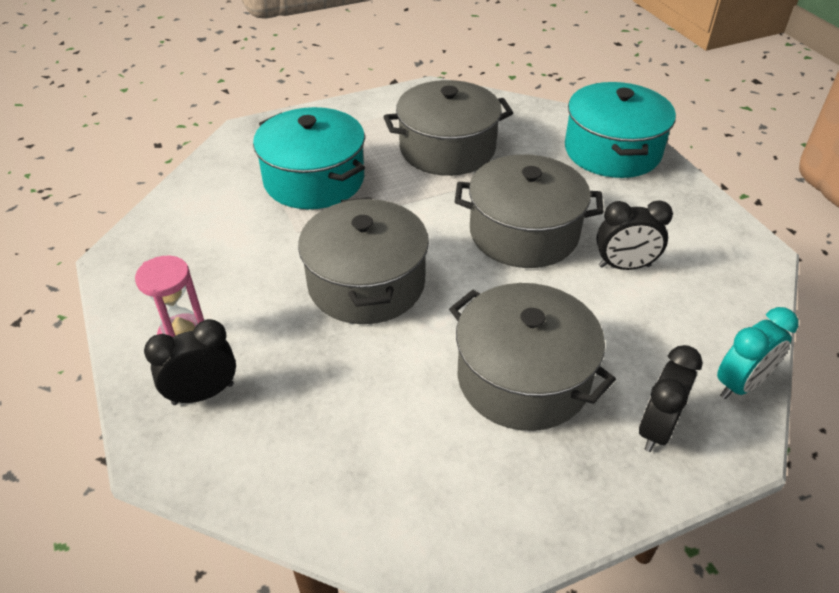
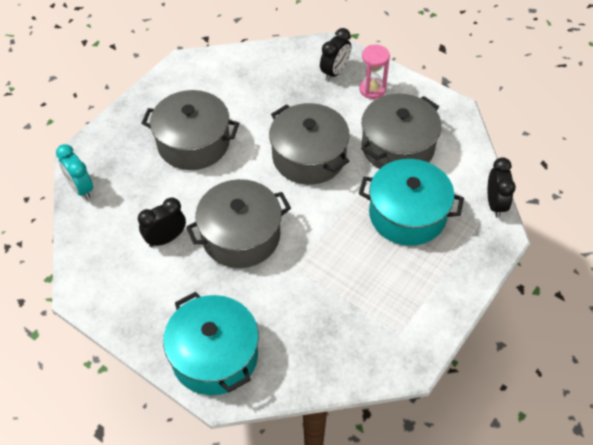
camera: 150 degrees right, 10 degrees up
grey pot [383,80,513,176] -> grey pot moved to [361,93,442,169]
black clock [639,345,703,452] -> black clock moved to [488,157,516,218]
turquoise clock [717,307,798,399] -> turquoise clock turned 60 degrees counterclockwise [56,144,93,199]

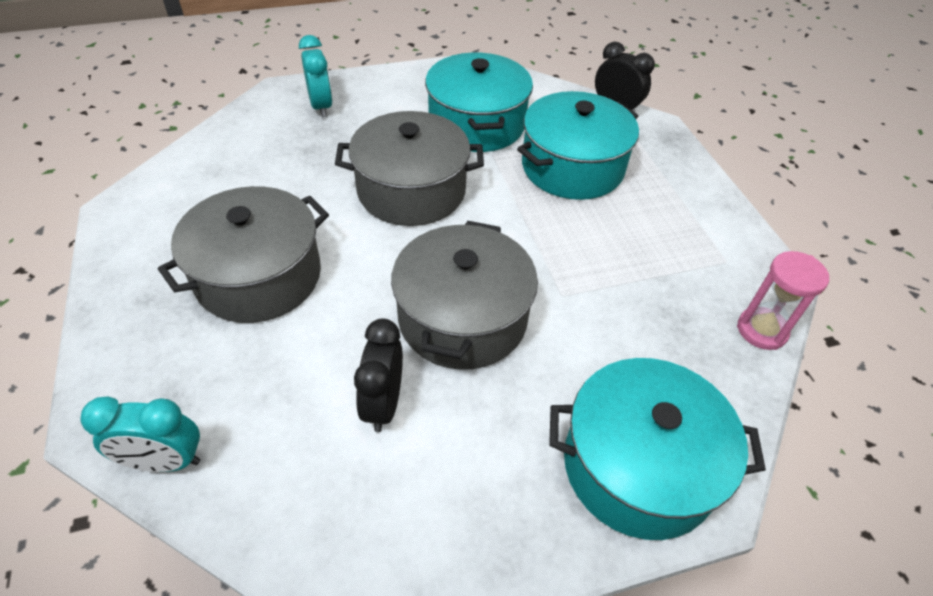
camera: 55 degrees left, 5 degrees down
black clock [320,28,351,81] -> turquoise clock [299,35,332,118]
pink hourglass [359,45,390,99] -> pink hourglass moved to [737,251,829,350]
grey pot [361,93,442,169] -> turquoise pot [425,52,533,152]

